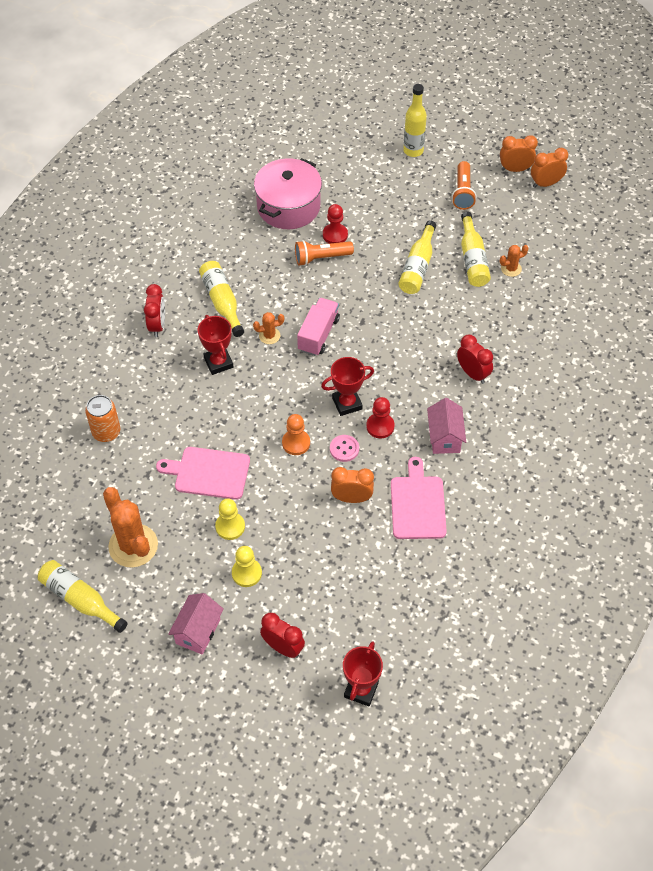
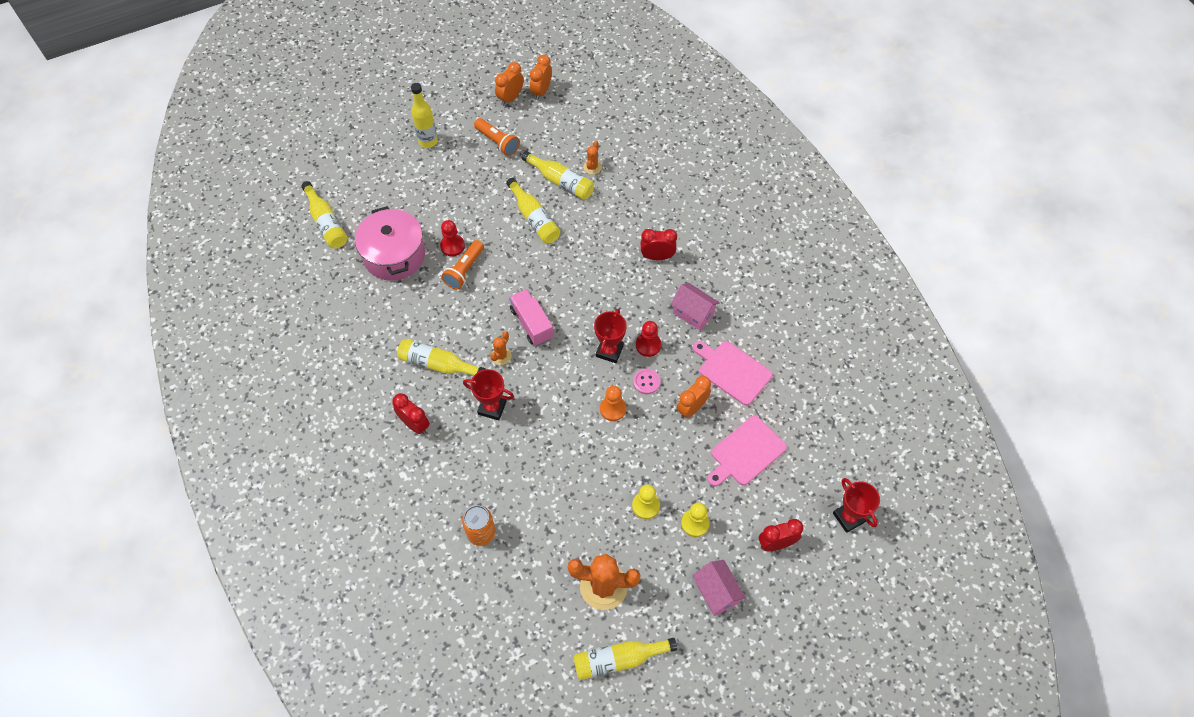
camera: 50 degrees left, 5 degrees up
pink cutting board [156,447,250,500] -> pink cutting board moved to [708,416,787,486]
none -> yellow bottle [301,181,348,248]

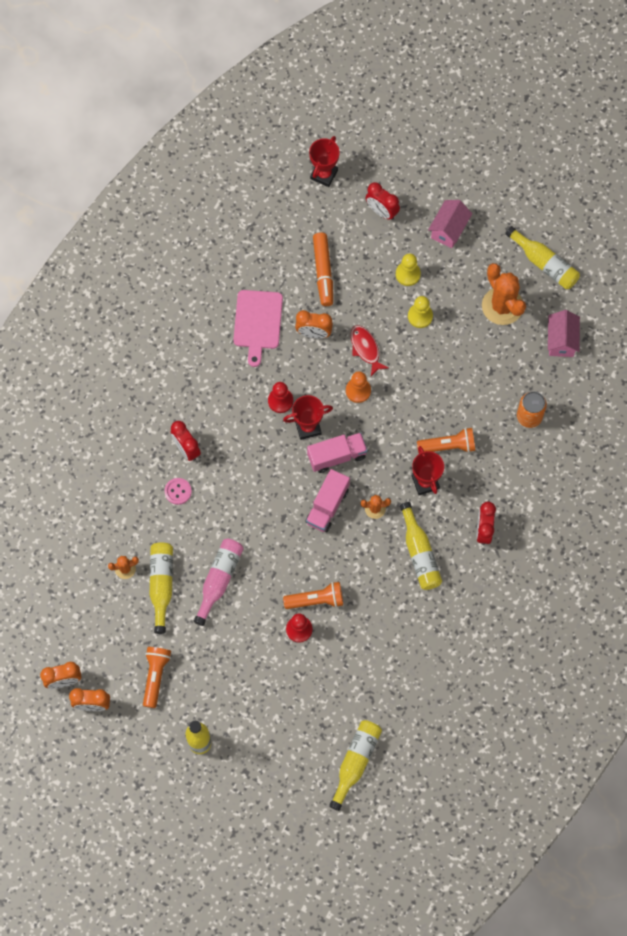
camera: 125 degrees left, 10 degrees up
pink pot [355,206,425,281] -> none
yellow bottle [506,178,560,243] -> pink bottle [194,539,244,626]
pink button [633,368,660,394] -> pink button moved to [164,478,192,505]
pink house [671,283,720,331] -> pink house moved to [548,310,580,357]
pink cutting board [708,416,787,486] -> orange marker [313,233,333,306]
none -> pink truck [307,432,368,473]
none -> red fish [351,325,388,376]
none -> orange flashlight [417,428,475,453]

